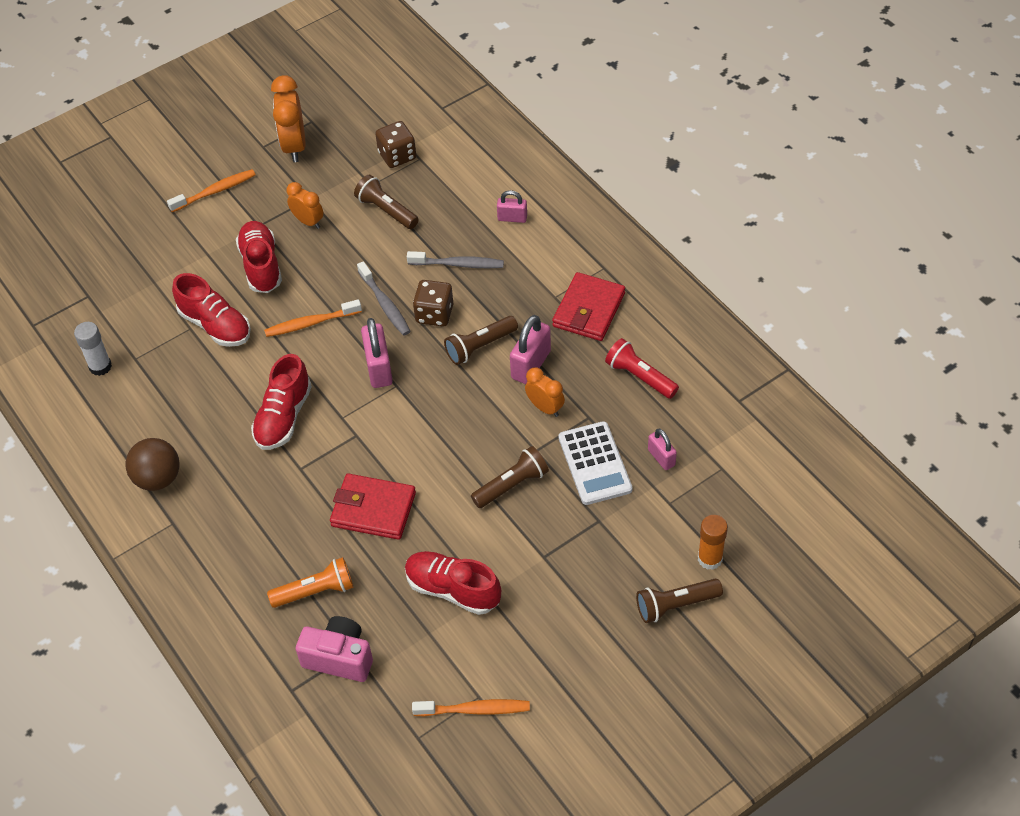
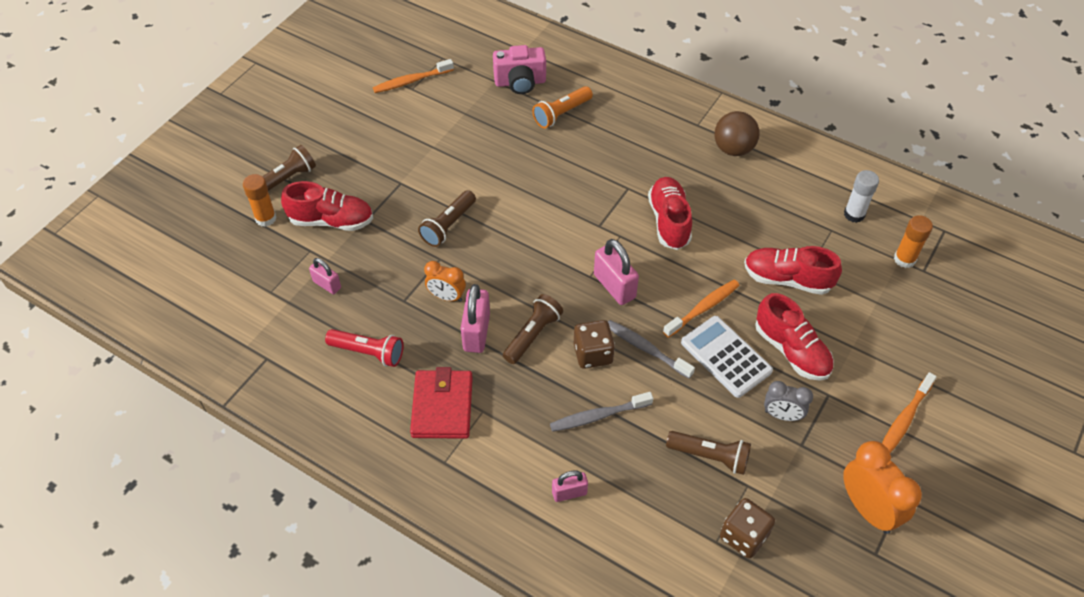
camera: 155 degrees right, 0 degrees up
orange clock [286,182,324,229] -> grey clock [764,381,813,421]
red wallet [330,473,416,540] -> none
red shoe [405,551,501,615] -> red shoe moved to [281,181,373,231]
white calculator [559,421,632,505] -> white calculator moved to [681,316,773,398]
none -> orange glue stick [894,215,933,268]

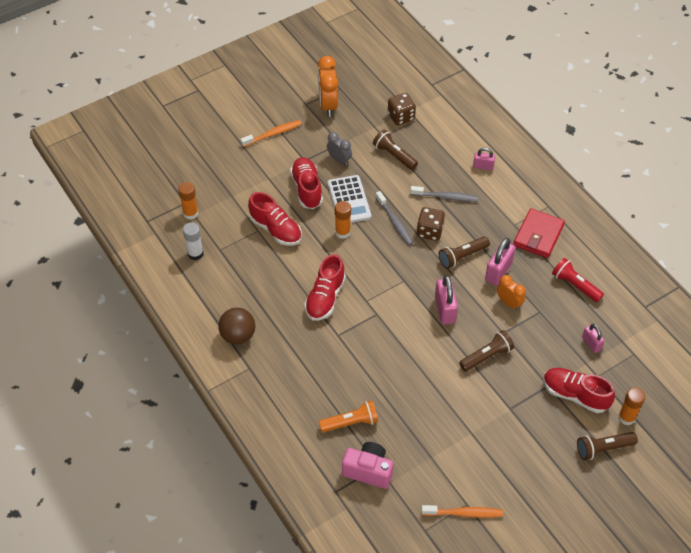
camera: 155 degrees left, 0 degrees up
pink padlock [594,239,639,305] -> pink padlock moved to [435,275,458,325]
orange toothbrush [663,280,739,338] -> orange glue stick [335,201,351,239]

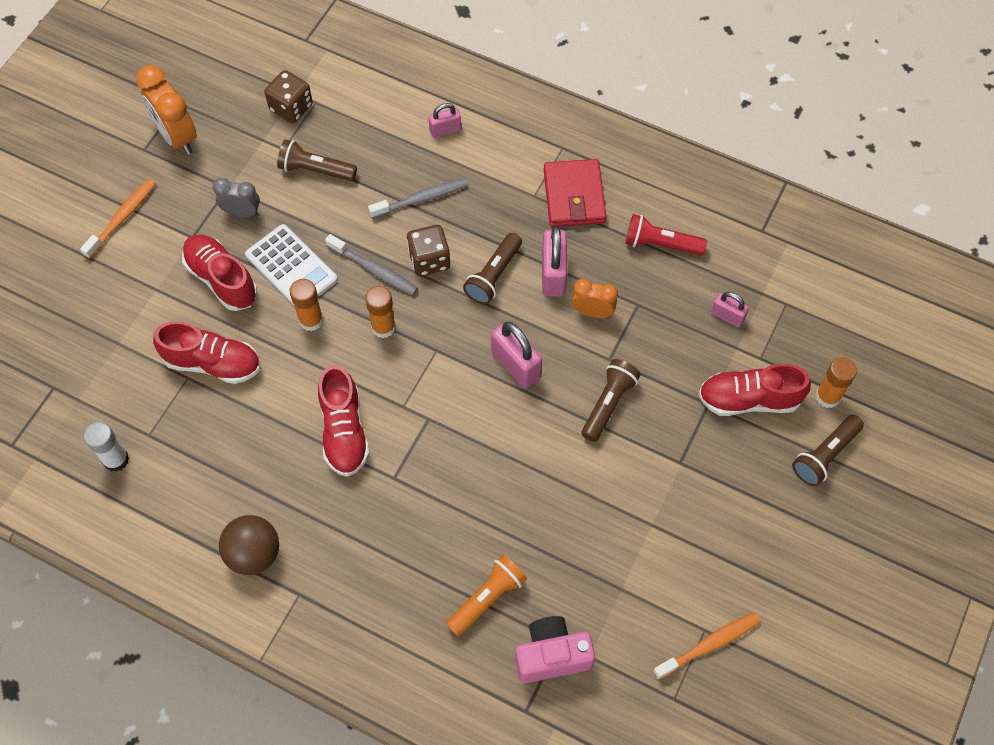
camera: 30 degrees left, 10 degrees up
orange glue stick [178,182,199,220] -> orange glue stick moved to [365,286,396,338]

